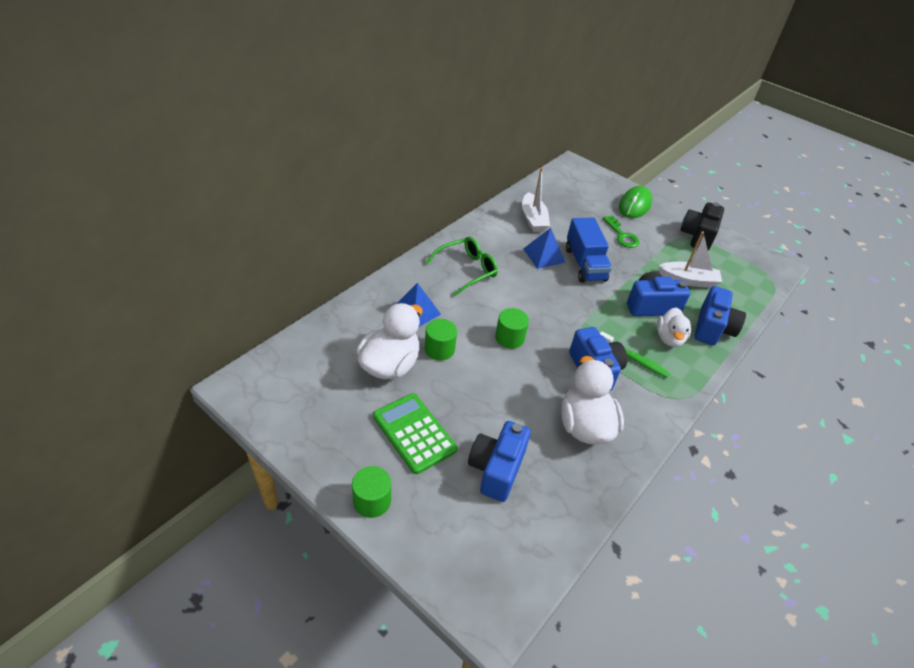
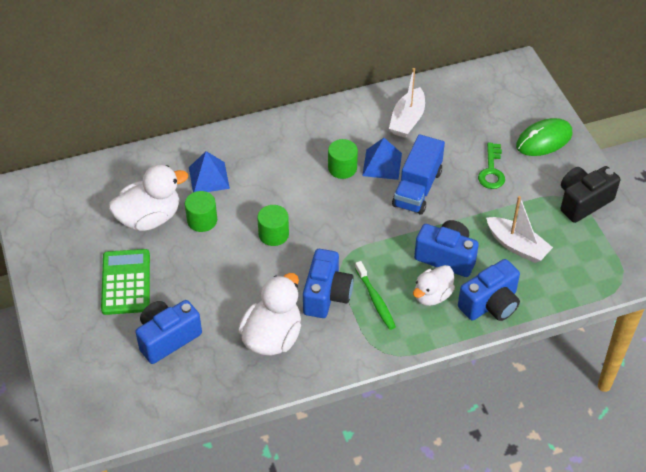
camera: 35 degrees right, 5 degrees up
green cylinder [352,466,391,518] -> green cylinder moved to [328,139,358,179]
green glasses [425,237,498,296] -> none

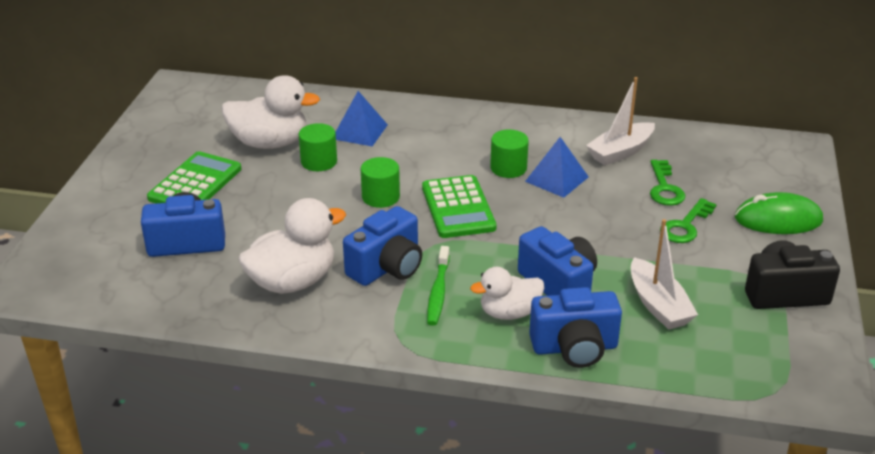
camera: 30 degrees right, 15 degrees down
blue truck [392,134,445,215] -> none
none -> green calculator [422,175,497,238]
none -> green key [650,160,686,206]

